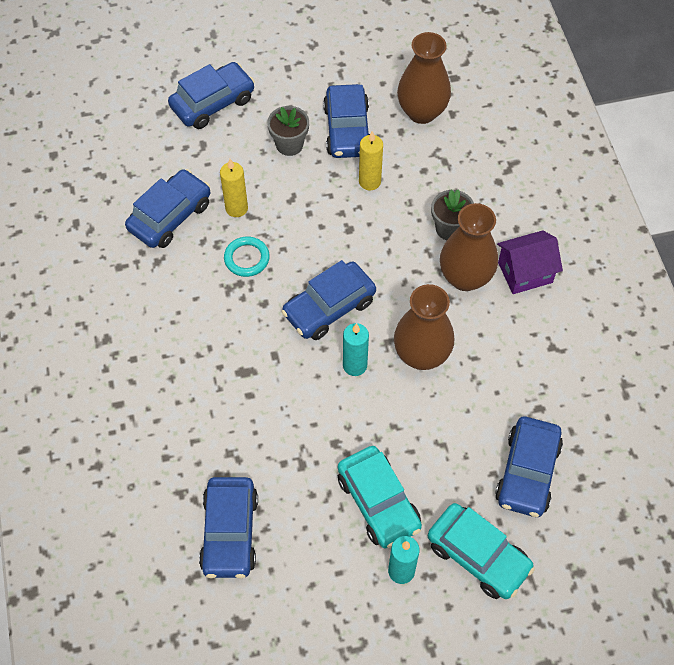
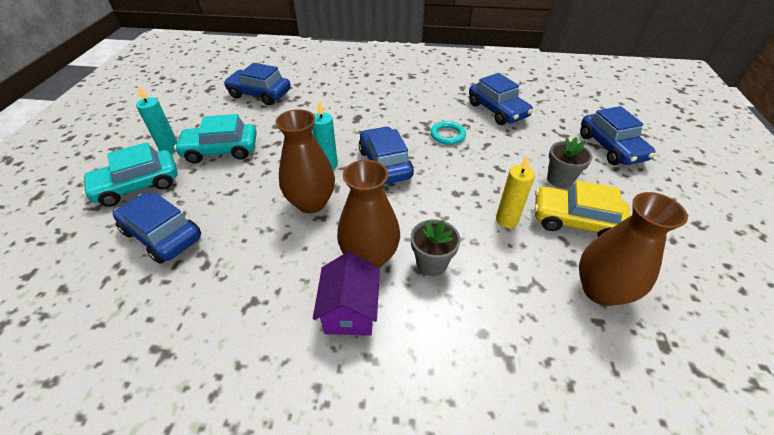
camera: 110 degrees right, 15 degrees down
yellow candle [220,159,248,217] -> none
blue car [323,84,370,158] -> yellow car [534,180,631,237]

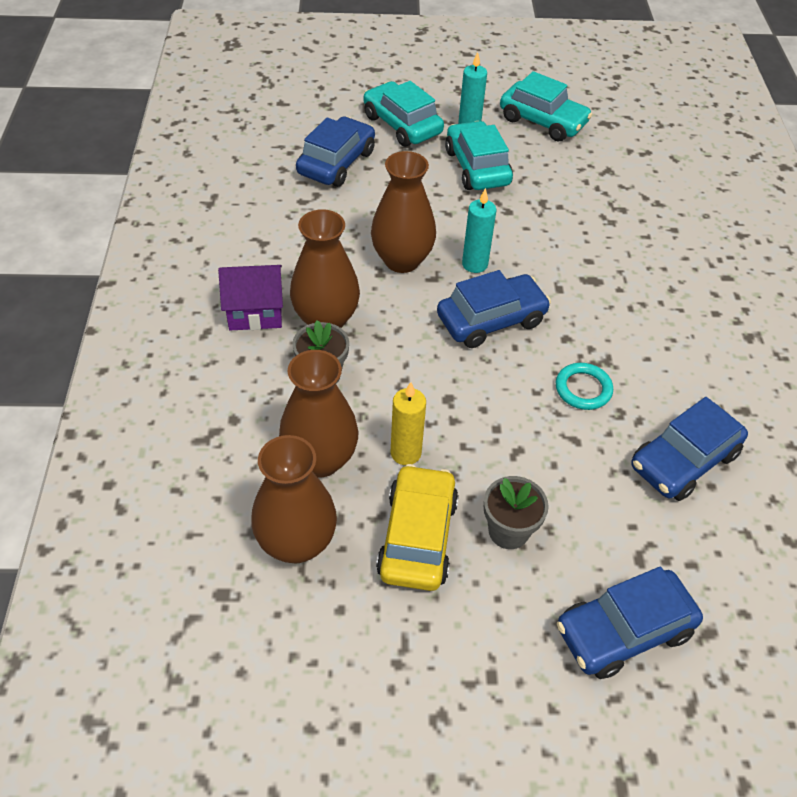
camera: 80 degrees right, 5 degrees up
blue car [224,63,291,105] -> none
none -> brown vase [279,350,358,478]
none -> turquoise car [500,71,592,141]

